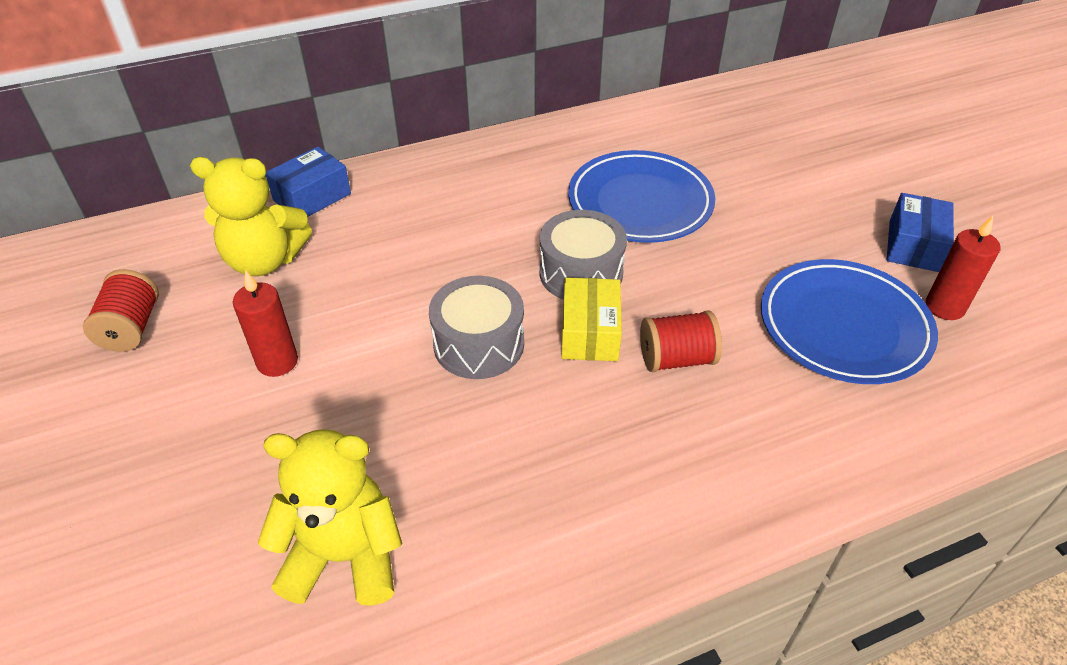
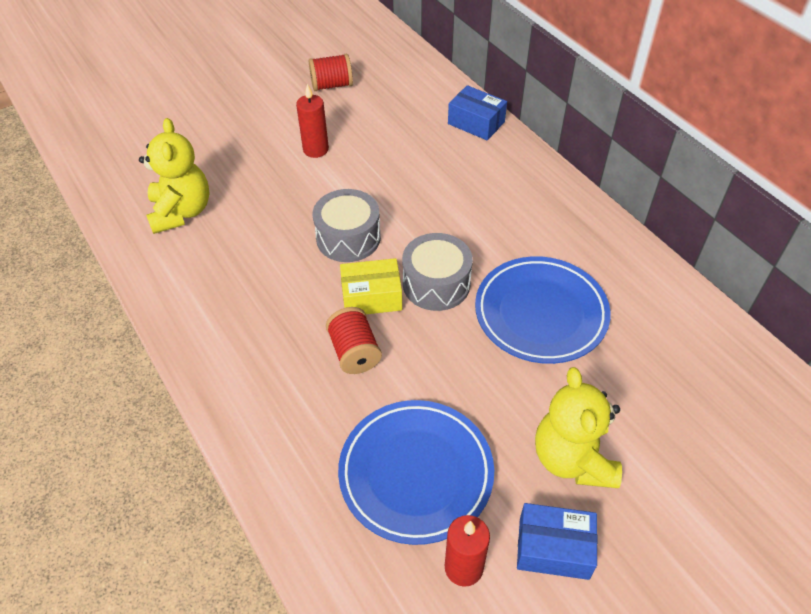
camera: 80 degrees right, 5 degrees up
yellow teddy bear [190,157,312,276] -> yellow teddy bear moved to [535,367,622,488]

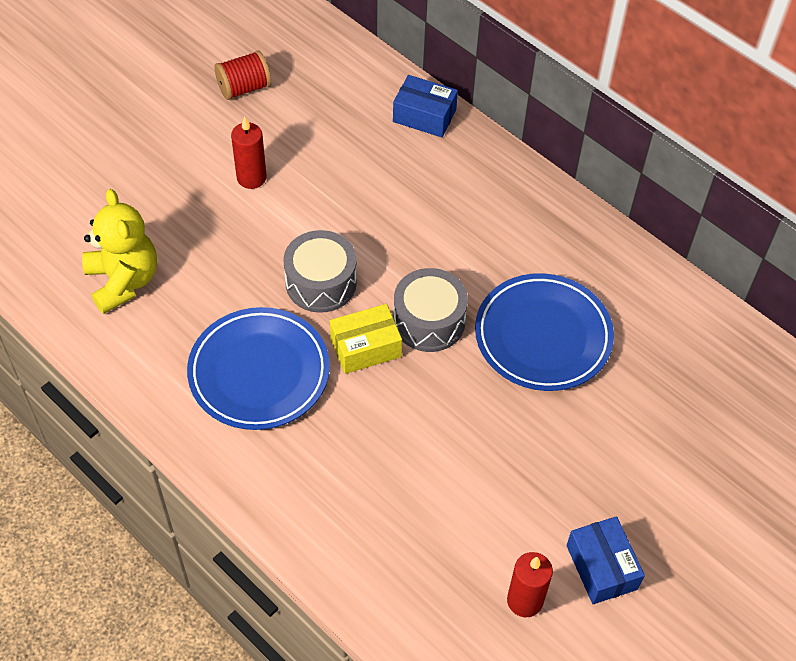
camera: 15 degrees left, 5 degrees up
red spool [326,307,382,374] -> none
blue plate [338,400,494,545] -> blue plate moved to [187,307,330,430]
blue box [517,503,598,580] -> blue box turned 75 degrees clockwise [566,516,645,604]
yellow teddy bear [535,367,622,488] -> none

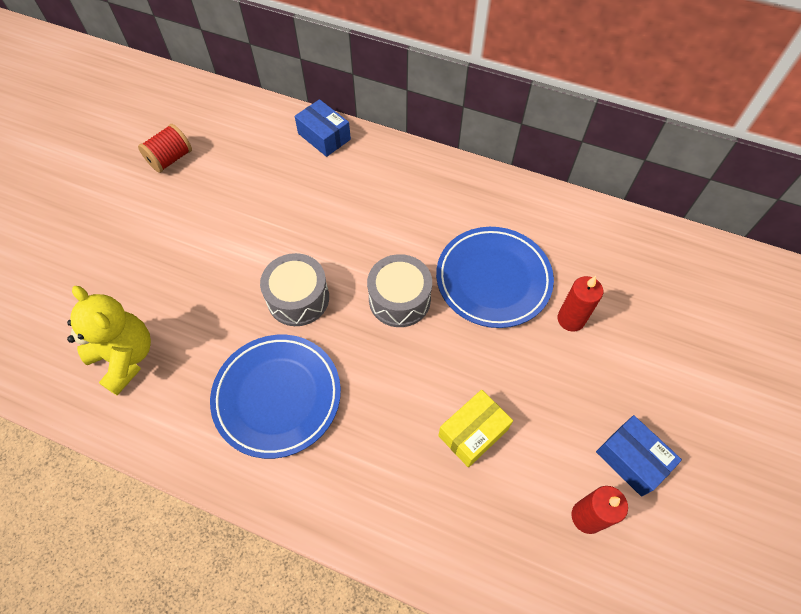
camera: 20 degrees left, 5 degrees up
red candle [231,116,267,189] -> red candle moved to [557,276,603,332]
yellow box [330,304,402,374] -> yellow box moved to [438,390,513,468]
blue box [393,75,458,137] -> blue box turned 45 degrees clockwise [295,99,351,157]

